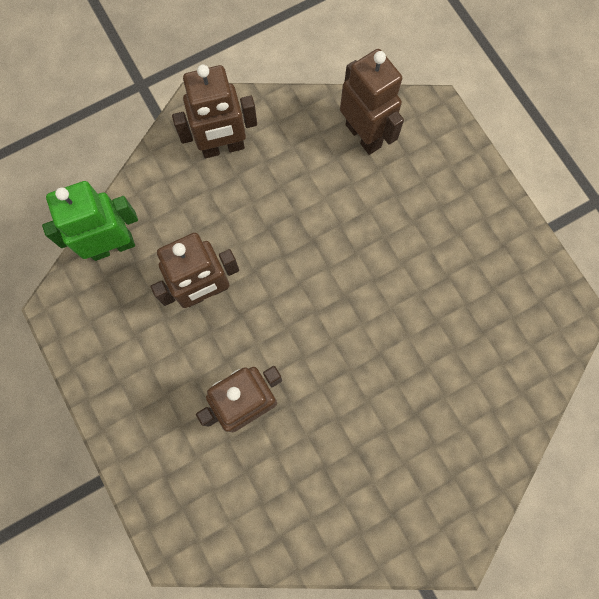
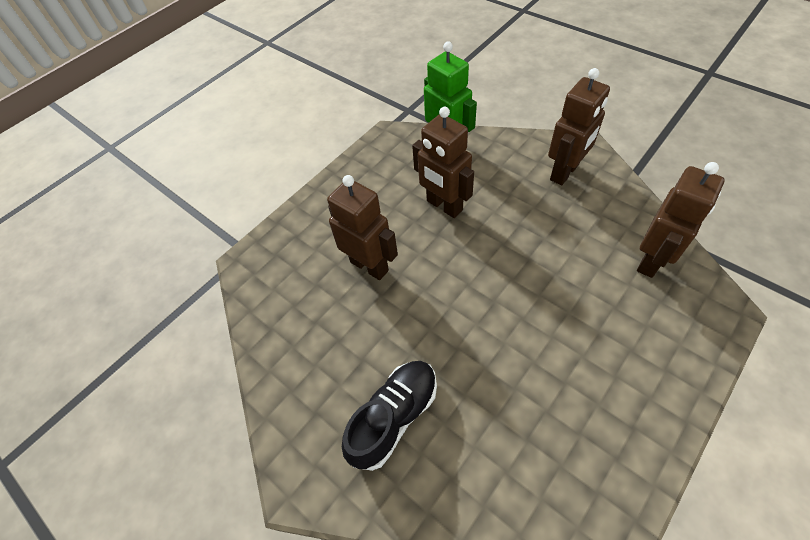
camera: 75 degrees right, 20 degrees down
brown robot [172,65,257,158] -> brown robot turned 105 degrees counterclockwise [548,68,610,185]
none -> black shoe [342,361,437,471]

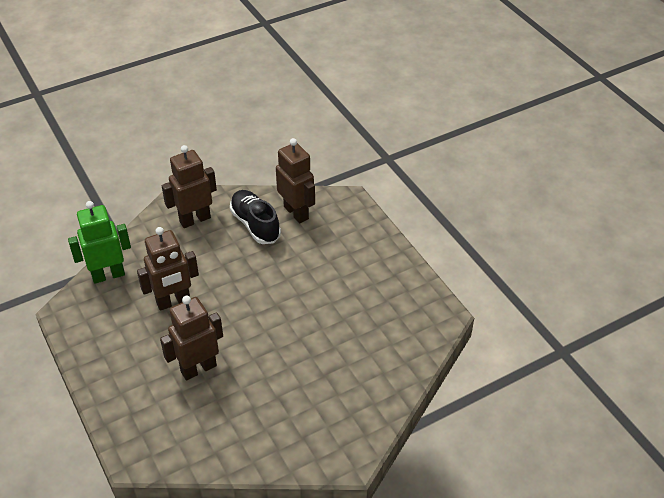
camera: 75 degrees left, 10 degrees down
black shoe [342,361,437,471] -> black shoe moved to [230,190,281,244]
brown robot [548,68,610,185] -> brown robot turned 90 degrees counterclockwise [162,145,217,228]

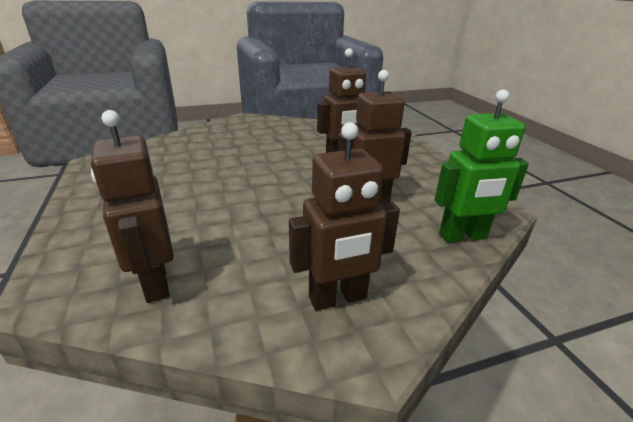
camera: 170 degrees left, 15 degrees down
black shoe [230,190,281,244] -> none

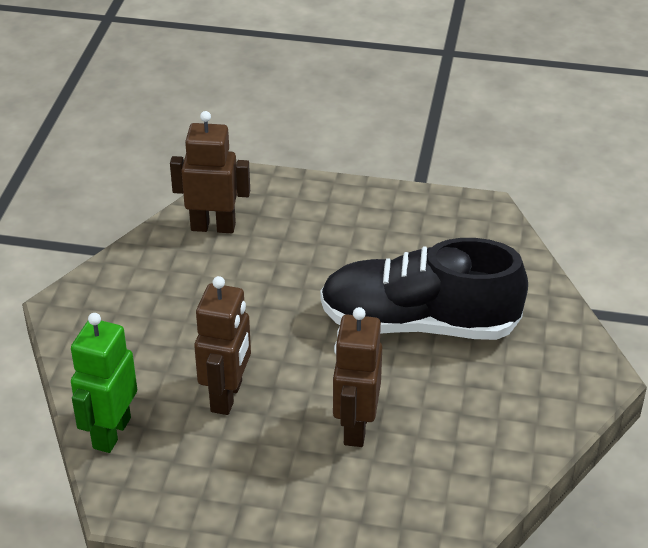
camera: 120 degrees right, 10 degrees up
brown robot [289,122,400,311] -> none
none -> black shoe [320,238,528,340]

